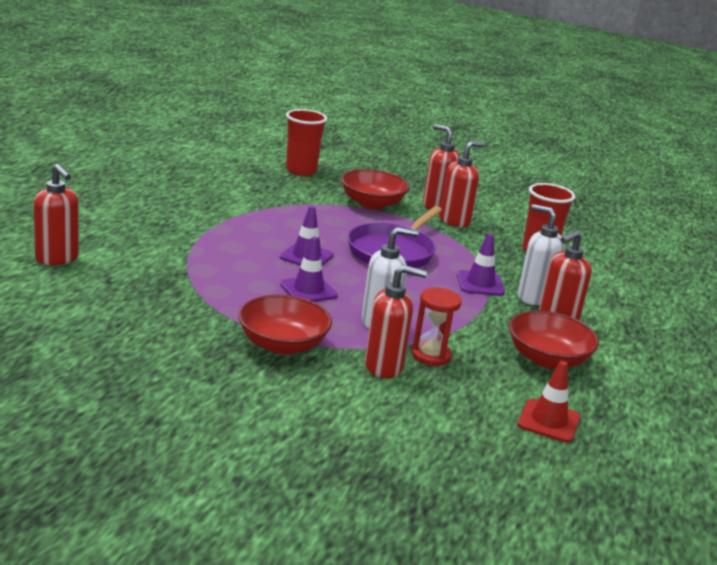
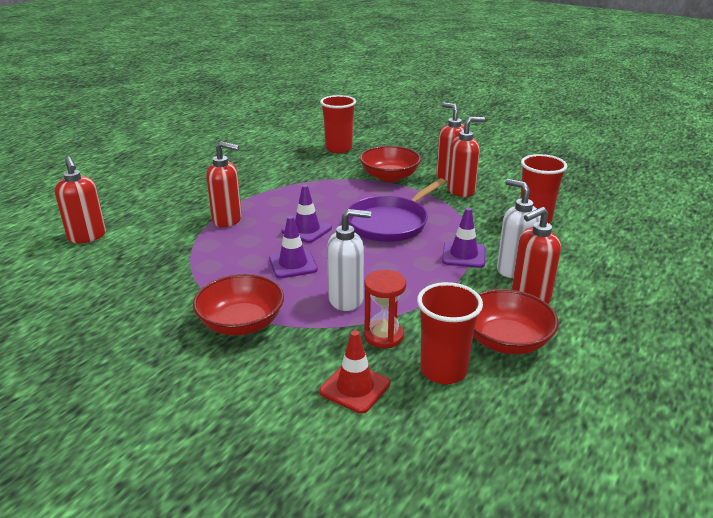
camera: 15 degrees right, 5 degrees up
red soap dispenser [365,265,427,378] -> red soap dispenser moved to [206,141,242,227]
red traffic cone [518,361,580,443] -> red traffic cone moved to [319,330,390,414]
none -> red cup [417,282,483,384]

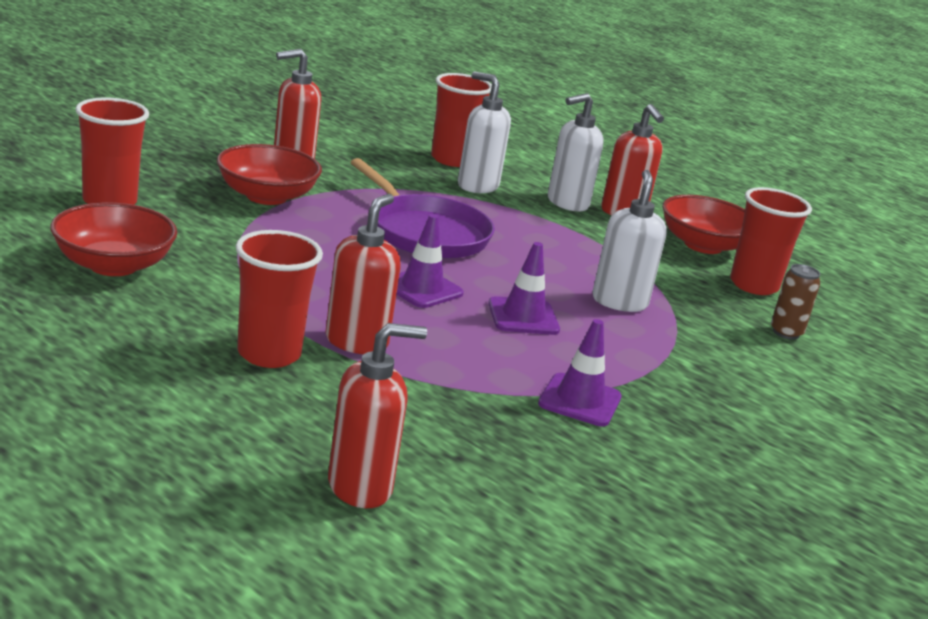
camera: 85 degrees left, 5 degrees down
red bowl [193,274,284,336] -> red bowl moved to [50,202,177,276]
red traffic cone [319,330,390,414] -> brown can [771,264,820,340]
red hourglass [364,270,406,348] -> none
purple traffic cone [442,208,485,268] -> purple traffic cone moved to [538,319,621,426]
red soap dispenser [447,117,485,197] -> none
none -> red cup [236,230,323,368]
none -> white soap dispenser [458,71,511,193]

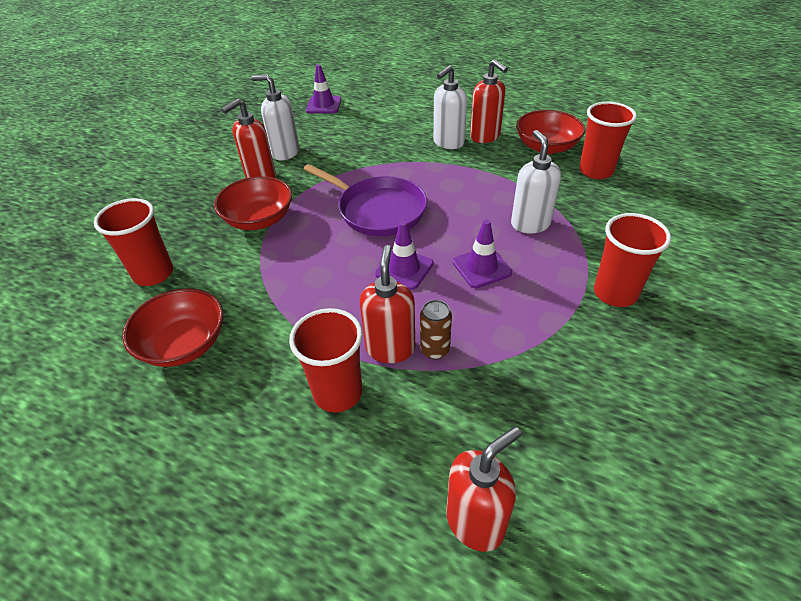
camera: 10 degrees left, 20 degrees up
red cup [431,73,492,167] -> red cup moved to [594,213,671,307]
white soap dispenser [458,71,511,193] -> white soap dispenser moved to [251,74,300,161]
purple traffic cone [538,319,621,426] -> purple traffic cone moved to [306,64,341,113]
brown can [771,264,820,340] -> brown can moved to [420,300,452,360]

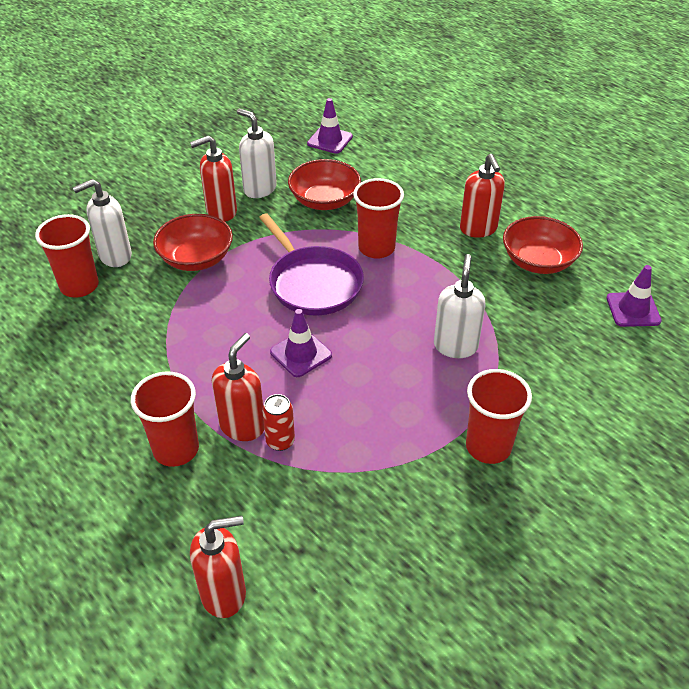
camera: 20 degrees right, 0 degrees up
red bowl [122,288,223,367] -> red bowl moved to [288,159,361,210]
brown can [420,300,452,360] -> red can [262,394,295,451]
white soap dispenser [433,65,467,149] -> white soap dispenser moved to [73,179,132,267]
purple traffic cone [453,220,512,288] -> purple traffic cone moved to [606,265,662,327]
red cup [579,102,637,179] -> red cup moved to [353,178,404,259]

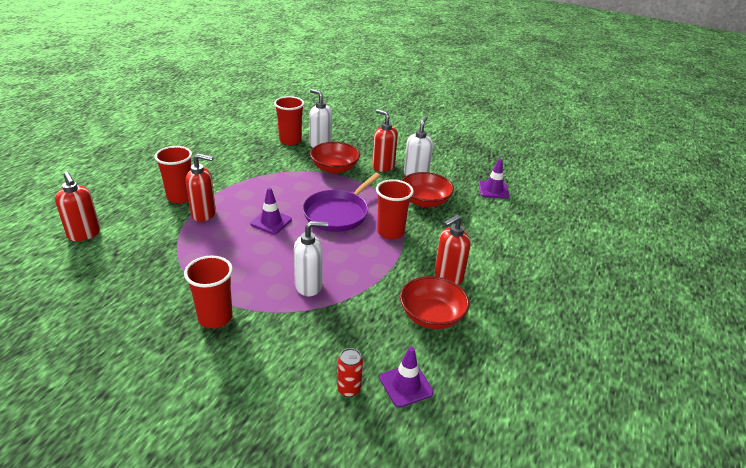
camera: 65 degrees right, 10 degrees down
red can [262,394,295,451] -> red can moved to [337,348,363,397]

